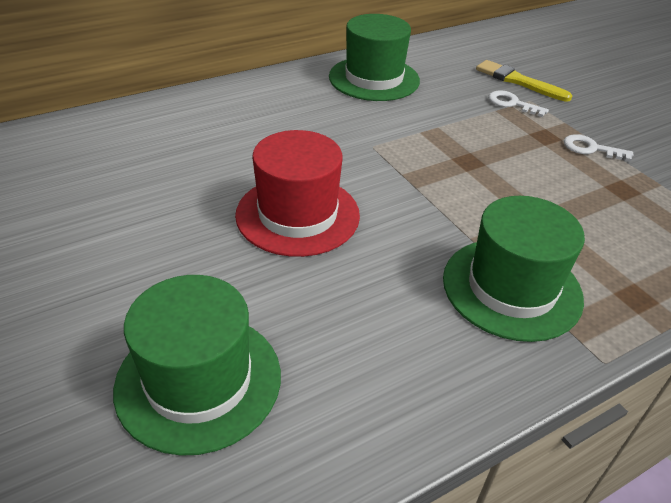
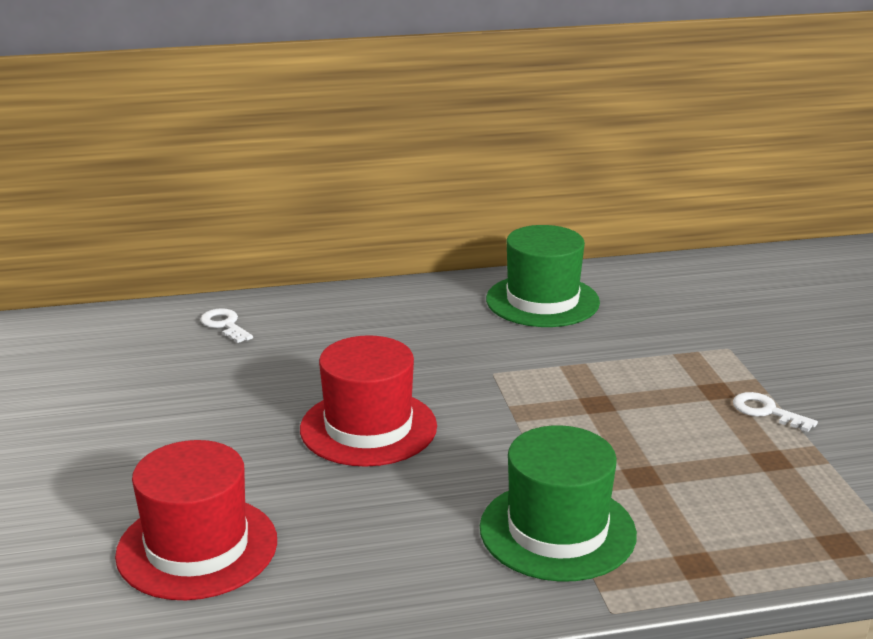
camera: 20 degrees right, 15 degrees down
green hat [113,275,281,456] -> red hat [115,440,277,600]
yellow brush [476,60,572,102] -> none
white key [488,90,549,117] -> white key moved to [200,308,253,343]

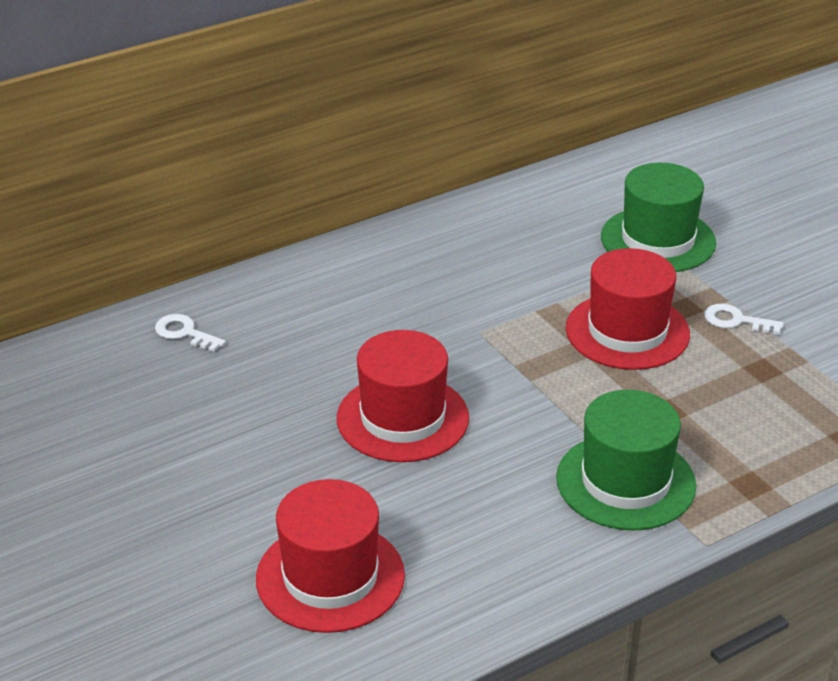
camera: 20 degrees left, 10 degrees up
green hat [486,225,600,327] -> green hat moved to [601,163,716,272]
none -> red hat [566,248,690,370]

